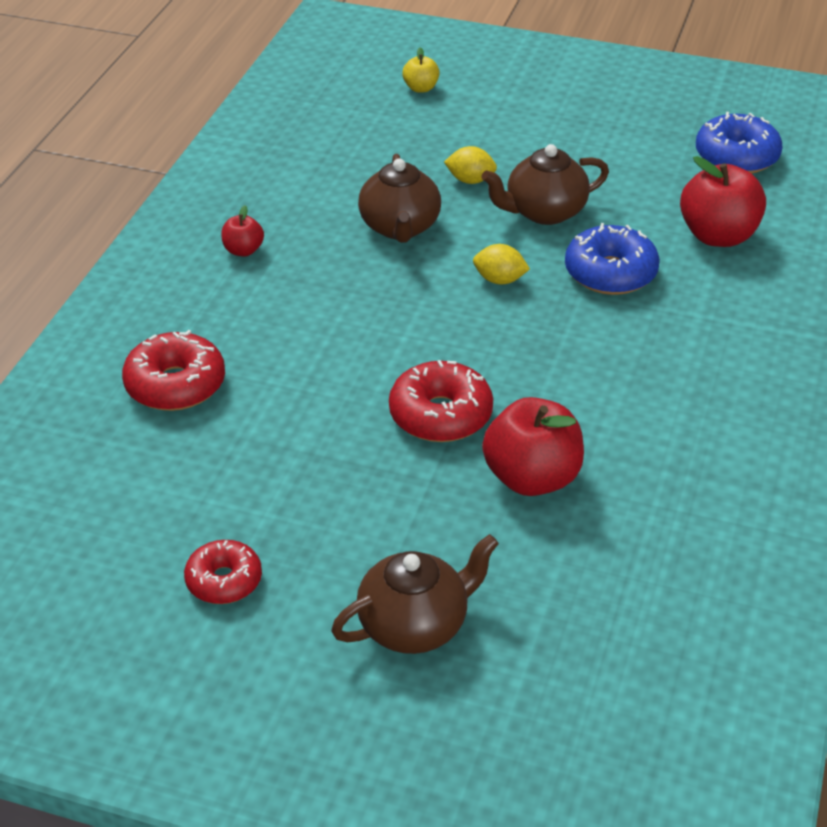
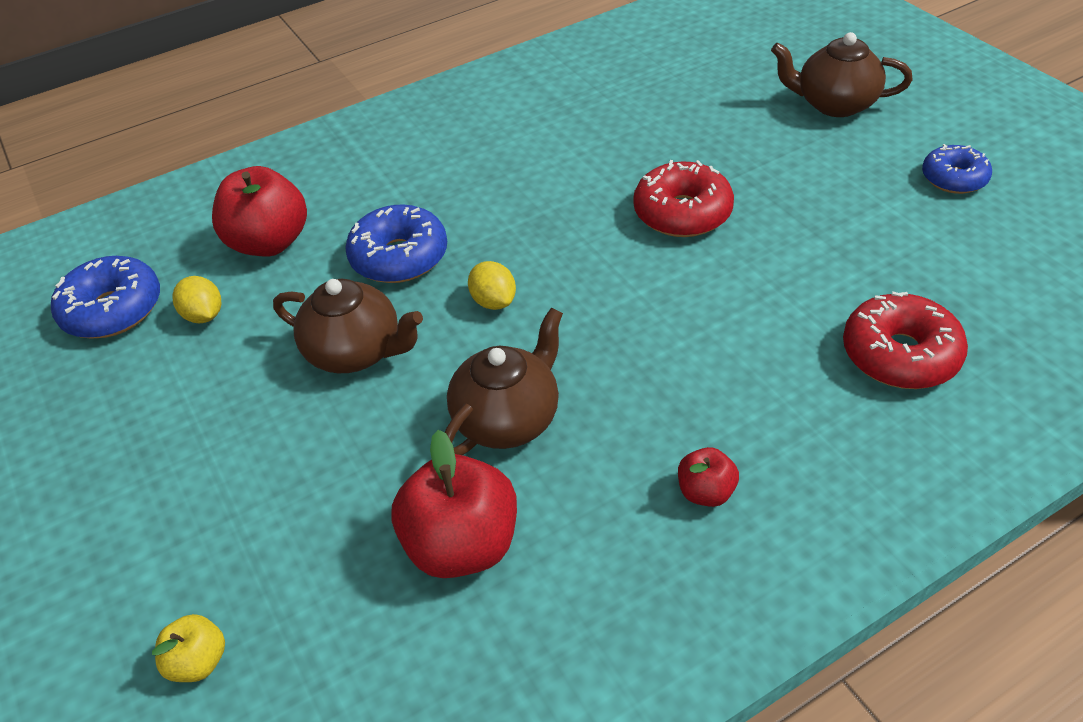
camera: 135 degrees left, 5 degrees up
red donut [184,540,262,604] -> blue donut [922,144,992,194]
yellow lemon [444,146,497,184] -> yellow lemon moved to [172,276,221,323]
red apple [482,397,584,496] -> red apple moved to [391,430,517,578]

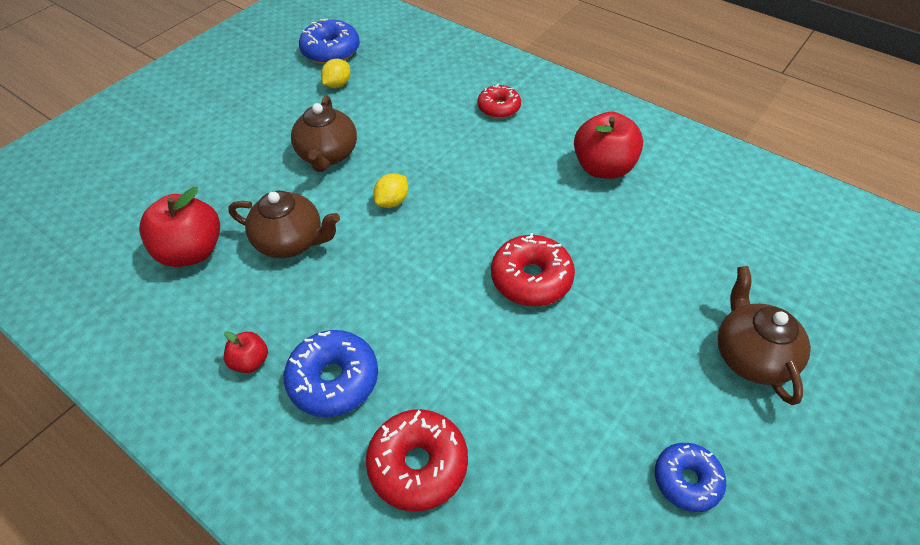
camera: 65 degrees right, 5 degrees up
yellow apple [152,614,225,682] -> none
red apple [212,166,307,257] -> red apple moved to [574,112,643,179]
blue donut [345,204,447,283] -> blue donut moved to [284,330,378,417]
none -> red donut [478,84,521,119]

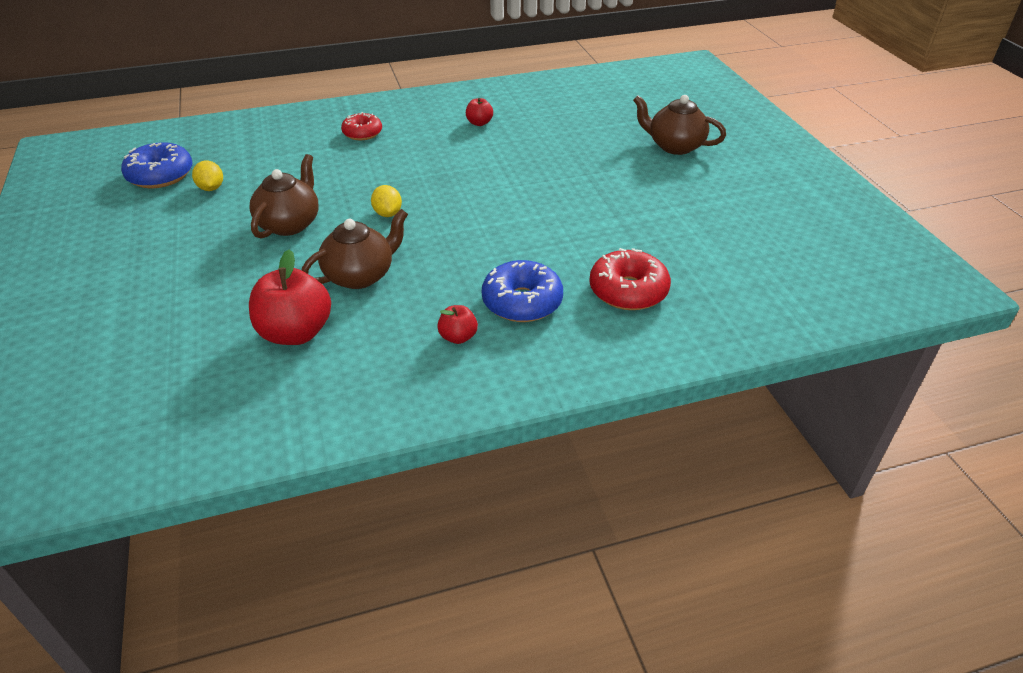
camera: 55 degrees left, 10 degrees down
brown teapot [291,96,357,172] -> brown teapot turned 105 degrees counterclockwise [249,154,319,239]
red donut [491,233,575,306] -> none
red apple [574,112,643,179] -> red apple [466,98,493,126], size x0.50
blue donut [655,443,726,512] -> none

